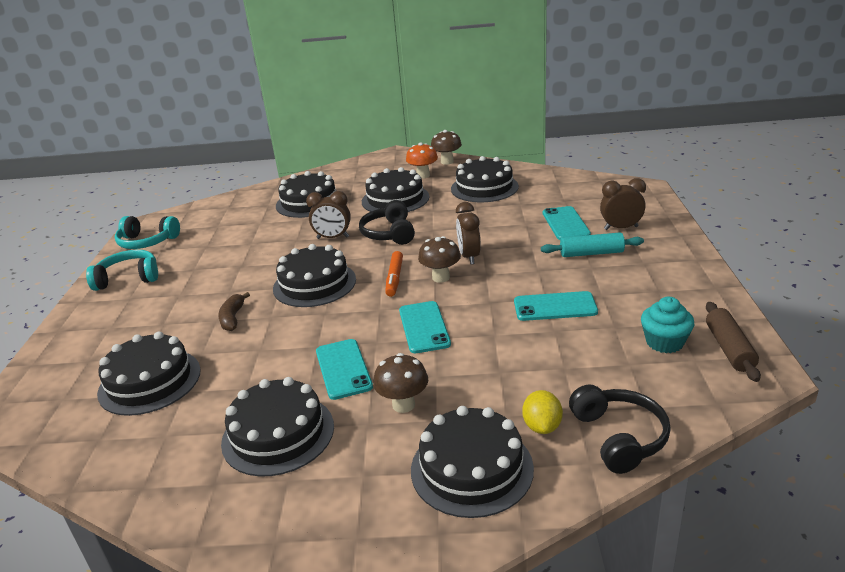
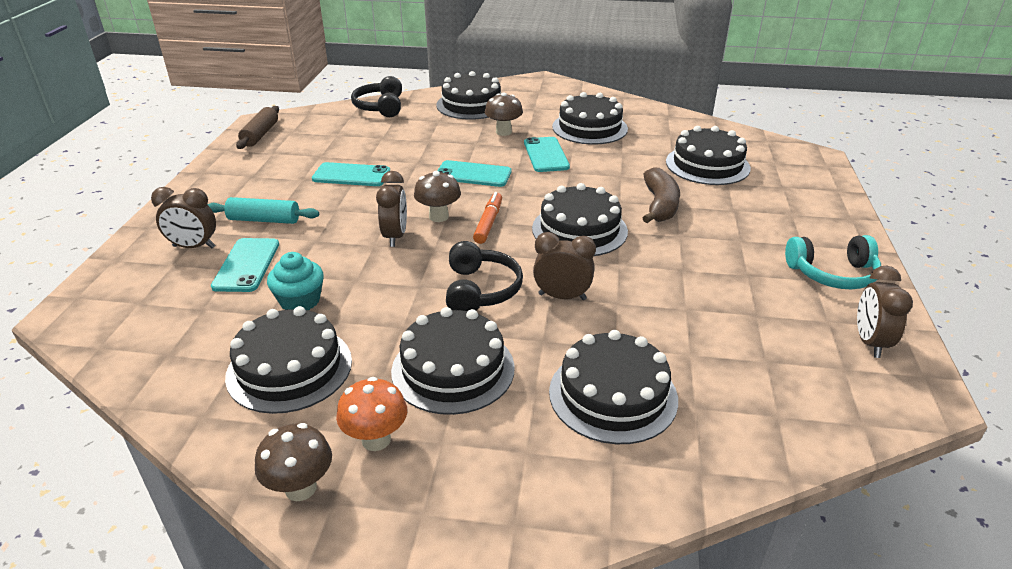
camera: 175 degrees left, 5 degrees up
turquoise headphones [115,216,180,249] -> brown clock [857,266,913,358]
brown banana [218,292,250,331] -> brown banana [643,167,680,223], size x1.52
turquoise phone [399,301,451,353] -> turquoise phone turned 75 degrees counterclockwise [437,160,512,187]
yellow lemon [522,390,563,434] -> none
turquoise cupcake [641,297,694,353] -> turquoise cupcake moved to [267,252,324,310]

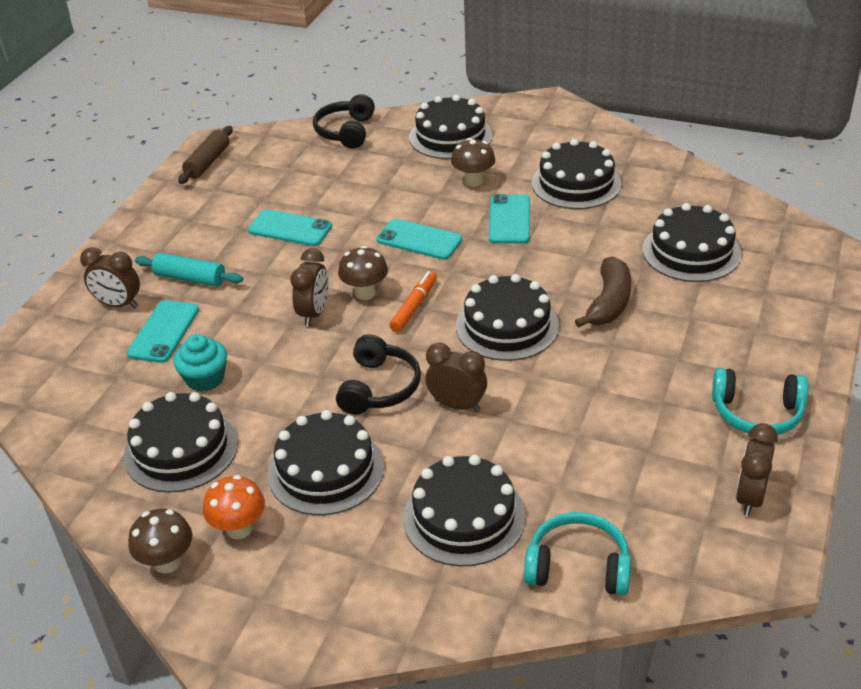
camera: 15 degrees right, 5 degrees up
none -> turquoise headphones [524,512,631,596]

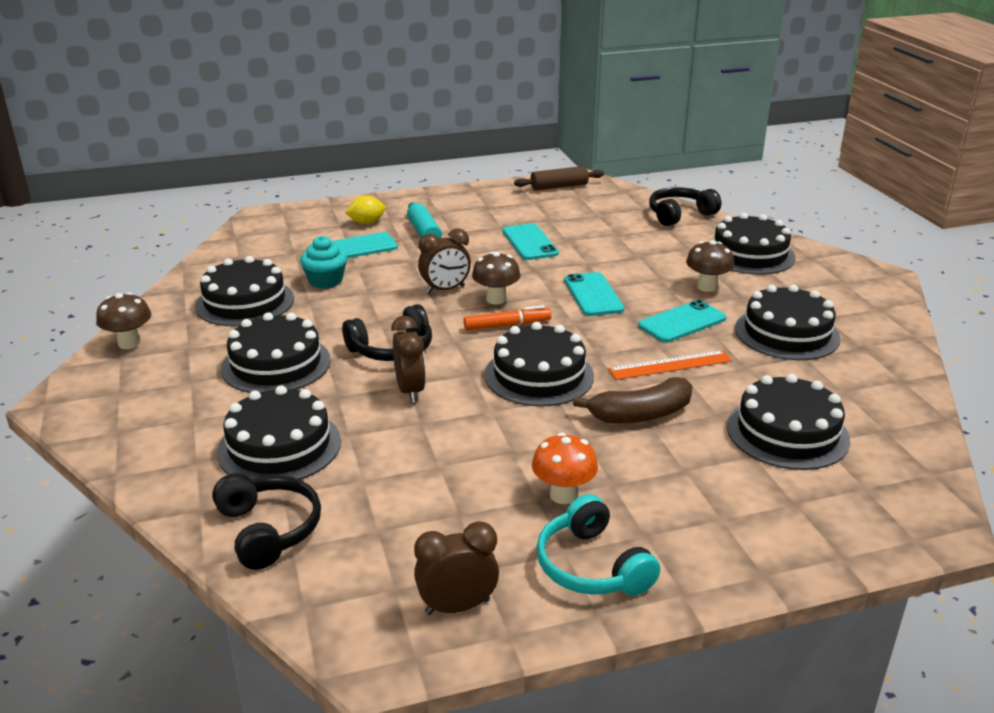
camera: 50 degrees right, 10 degrees down
brown clock [80,247,140,308] -> yellow lemon [345,196,386,224]
orange mushroom [203,475,265,539] -> orange mushroom moved to [532,432,598,504]
turquoise headphones [524,512,631,596] -> black headphones [212,473,321,570]
none -> orange ruler [608,350,732,380]

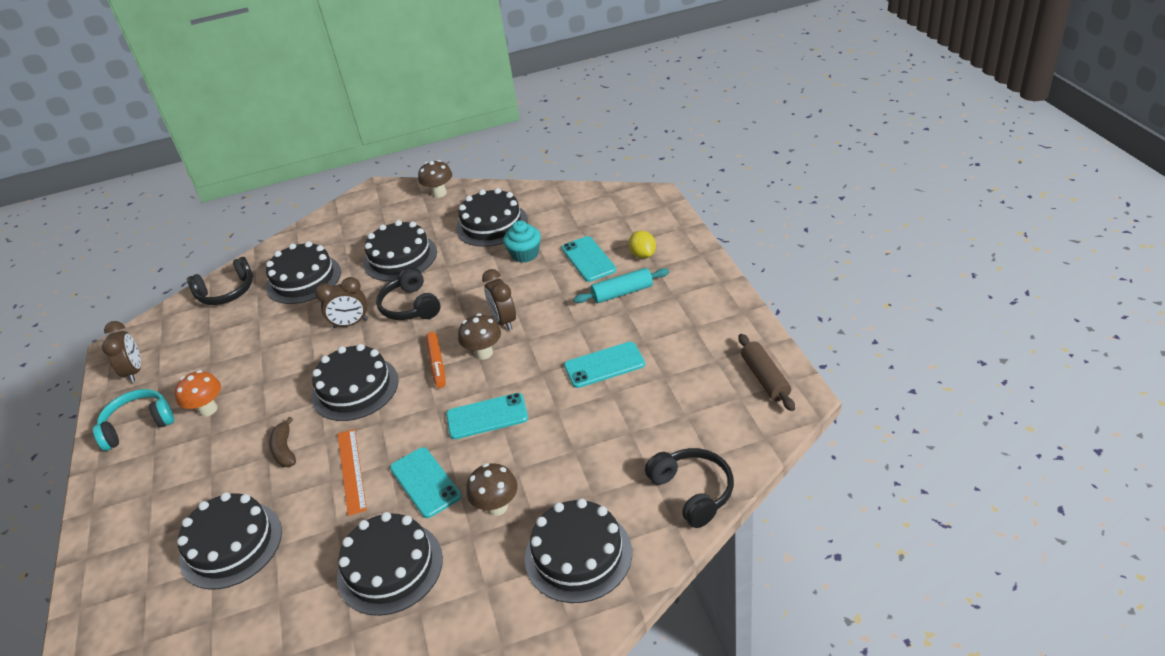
camera: 95 degrees right, 10 degrees up
brown banana [573,377,693,423] -> brown banana [269,417,296,467], size x0.66

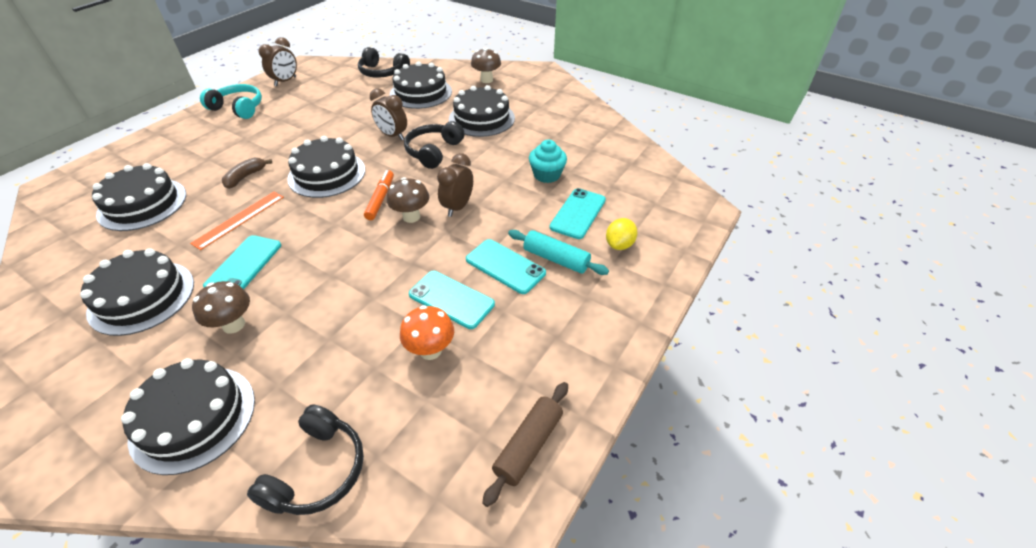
camera: 45 degrees right, 5 degrees up
orange mushroom [175,370,221,417] -> orange mushroom moved to [400,305,454,360]
brown mushroom [418,160,452,198] -> brown mushroom moved to [471,48,501,83]
orange marker [426,332,446,388] -> orange marker turned 150 degrees clockwise [364,170,394,220]
turquoise phone [446,393,528,439] -> turquoise phone moved to [466,239,546,294]
black cake [456,188,528,247] -> none

